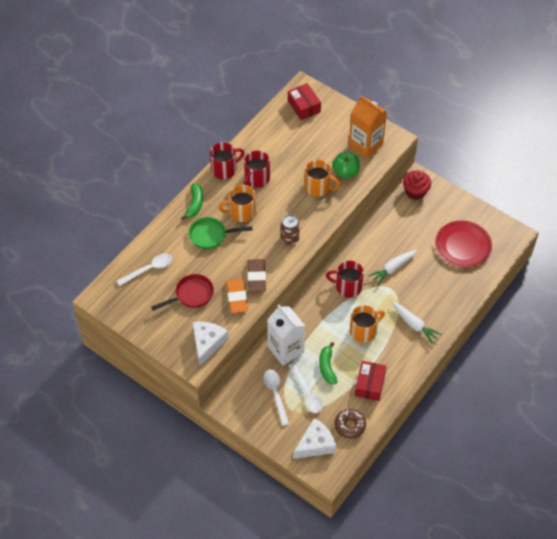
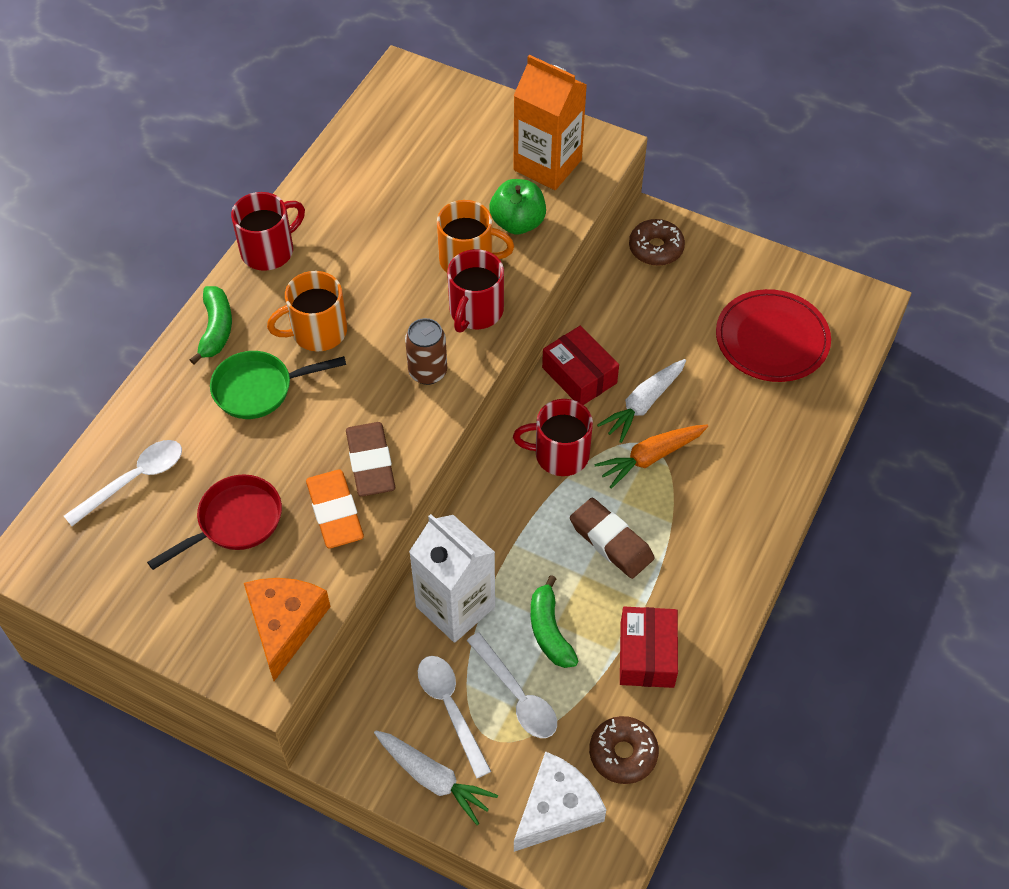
camera: 10 degrees left, 0 degrees up
white cheese [192,322,229,367] -> orange cheese [244,578,330,681]
red mug [244,151,270,188] -> red mug moved to [447,249,504,333]
red box [288,83,321,120] -> red box moved to [542,326,619,405]
orange mug [350,305,385,343] -> brown eraser [570,498,654,579]
white carrot [392,302,442,344] -> white carrot moved to [374,730,498,825]
red cupcake [403,171,431,200] -> brown donut [629,219,685,266]
none -> orange carrot [594,425,708,489]

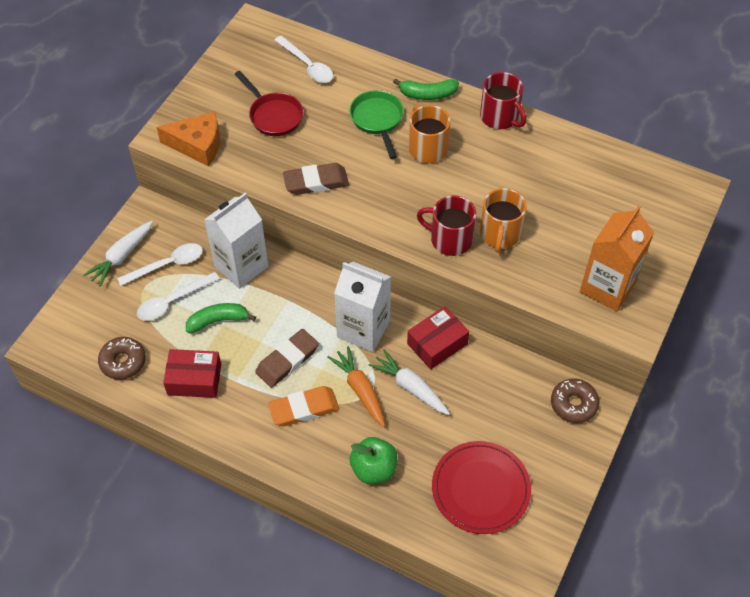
camera: 90 degrees right, 0 degrees up
orange eraser [306,469,364,548] -> orange eraser moved to [268,386,339,426]
brown can [405,318,447,385] -> none
green apple [489,179,546,235] -> green apple moved to [350,437,397,484]
red mug [513,399,593,476] -> white carton [334,262,391,352]
white cheese [514,751,606,852] -> none

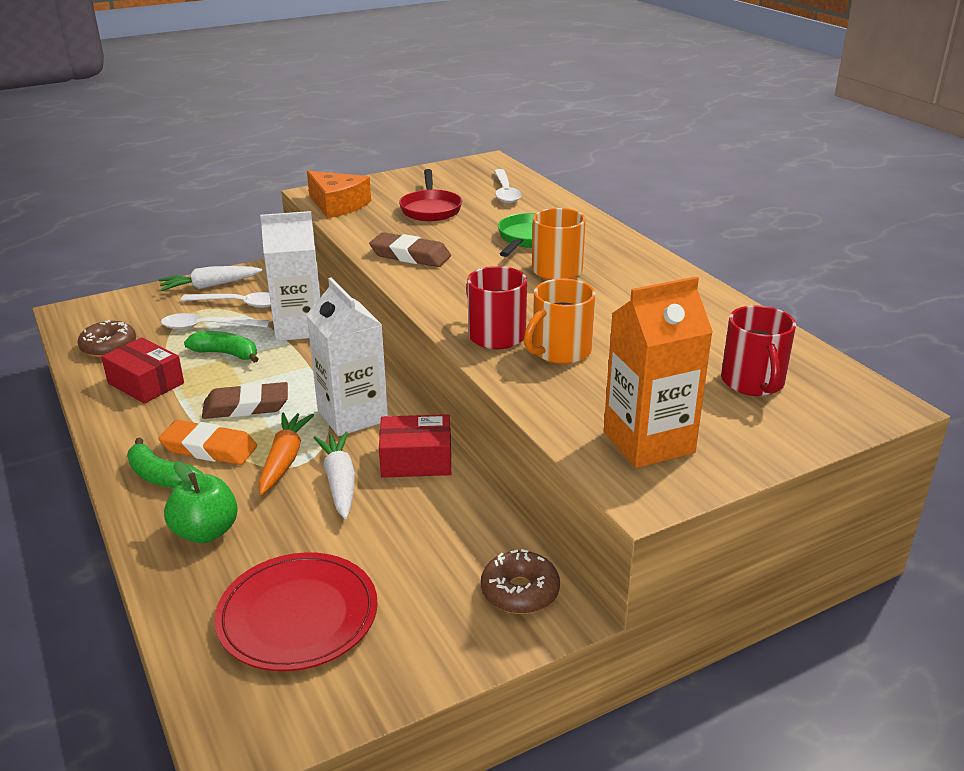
camera: 35 degrees right, 25 degrees down
green banana [393,78,459,100] -> green banana moved to [127,437,203,488]
red mug [480,72,526,129] -> red mug moved to [721,305,796,396]

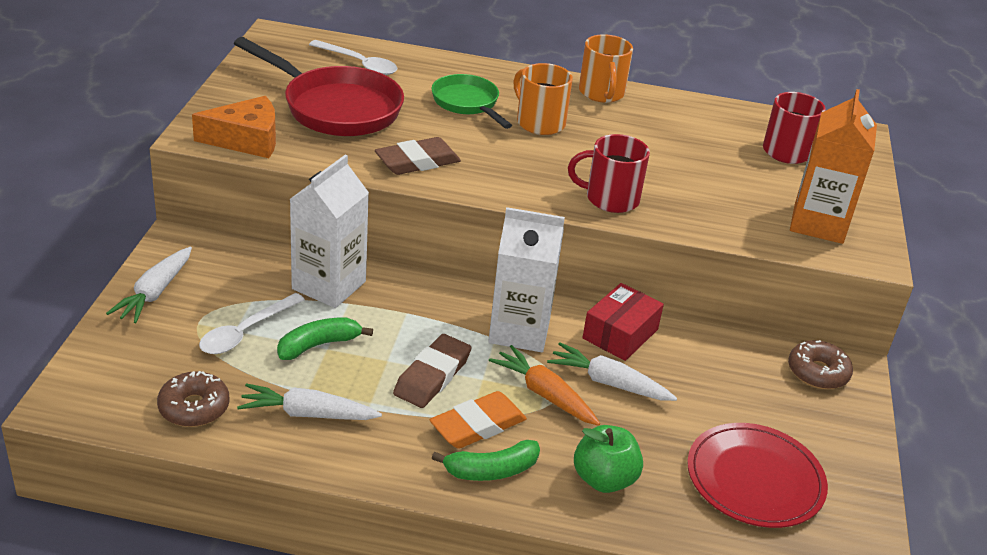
camera: 55 degrees left, 5 degrees up
red box [101,338,184,403] -> white carrot [237,383,382,420]
white spoon [181,292,271,308] -> none
red pan [399,169,462,221] -> red pan [234,37,404,136], size x1.67
orange mug [524,279,596,364] -> orange mug moved to [579,34,633,103]

